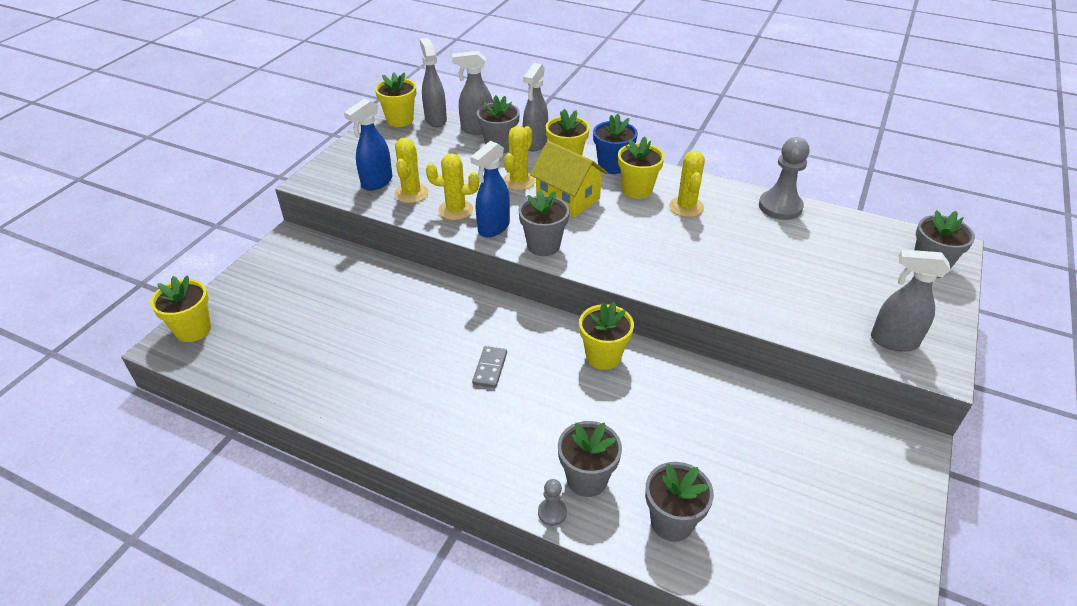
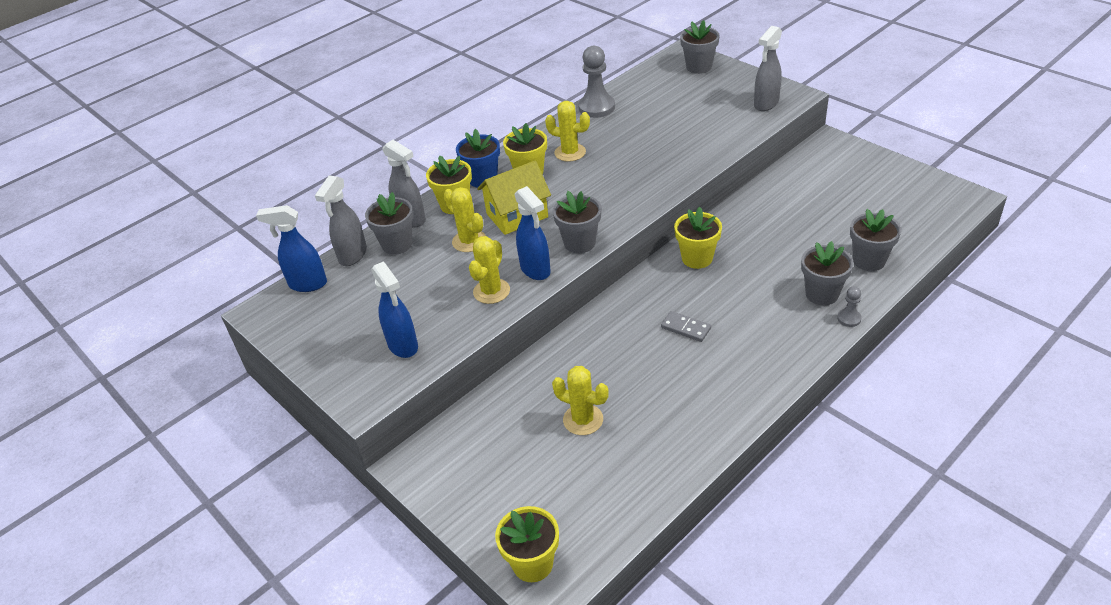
camera: 65 degrees left, 0 degrees up
yellow flower pot [375,72,416,127] -> none
yellow cactus [394,138,428,203] -> yellow cactus moved to [552,366,609,435]
grey spray bottle [420,38,447,127] -> blue spray bottle [256,205,327,292]

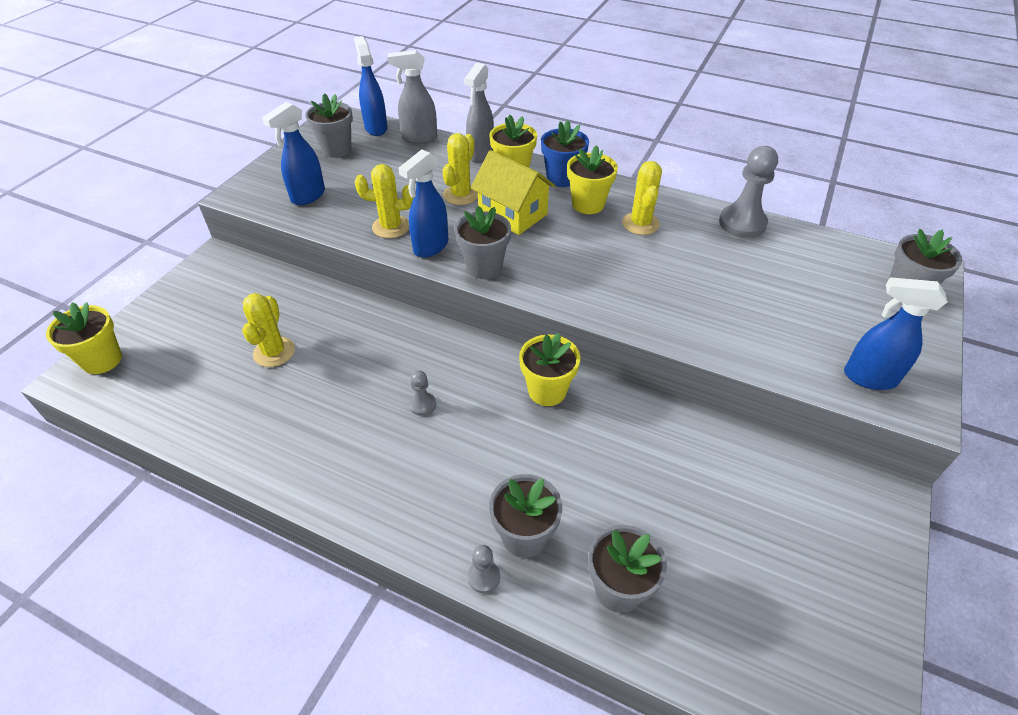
camera: 65 degrees right, 5 degrees up
grey flower pot [365,192,413,255] -> grey flower pot moved to [305,93,353,158]
grey domino [661,311,711,342] -> grey pawn [409,371,436,416]
grey spray bottle [754,26,782,111] -> blue spray bottle [844,277,947,390]

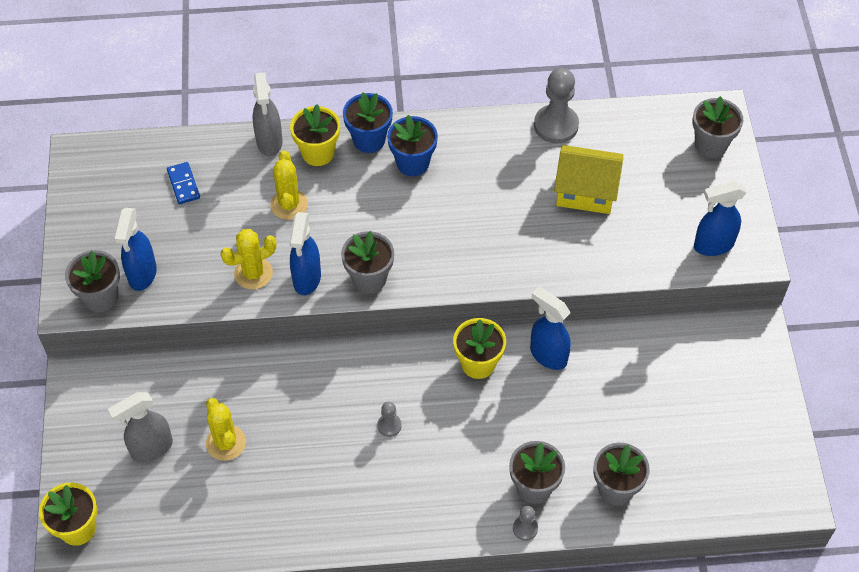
camera: 30 degrees left, 10 degrees up
grey flower pot [305,93,353,158] -> grey flower pot moved to [65,250,120,312]
blue spray bottle [354,36,388,136] -> blue spray bottle moved to [530,287,571,370]
grey spray bottle [387,50,437,144] -> grey spray bottle moved to [108,392,173,462]
yellow house [471,150,556,235] -> yellow house moved to [554,145,623,214]
yellow flower pot [567,145,618,214] -> blue flower pot [387,115,438,176]
yellow cactus [622,161,662,235] -> none
none -> blue domino [167,162,200,204]

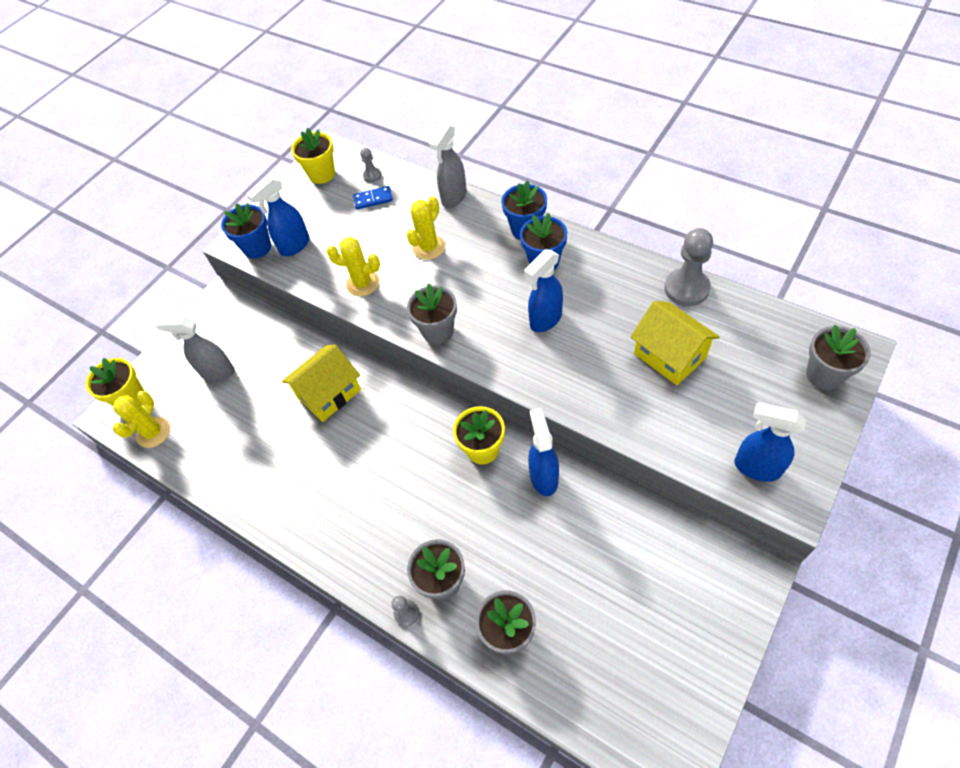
camera: 45 degrees right, 0 degrees up
grey flower pot [65,250,120,312] -> blue flower pot [221,203,271,259]
blue domino [167,162,200,204] -> blue domino turned 60 degrees clockwise [353,186,393,210]
yellow cactus [206,398,246,461] -> yellow cactus moved to [113,391,170,448]
blue spray bottle [289,212,321,295] -> blue spray bottle moved to [524,249,563,332]
yellow flower pot [290,104,340,166] -> yellow flower pot moved to [291,128,335,184]
grey pawn [377,402,402,437] -> grey pawn moved to [360,148,381,182]
none -> yellow house [282,345,361,422]

